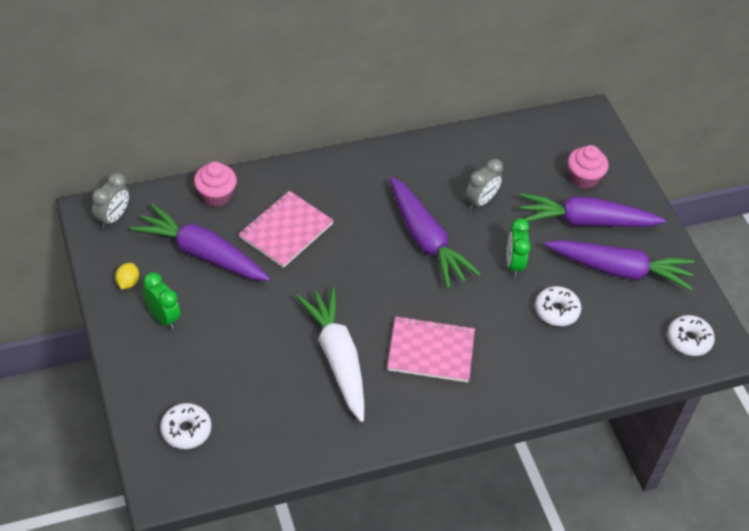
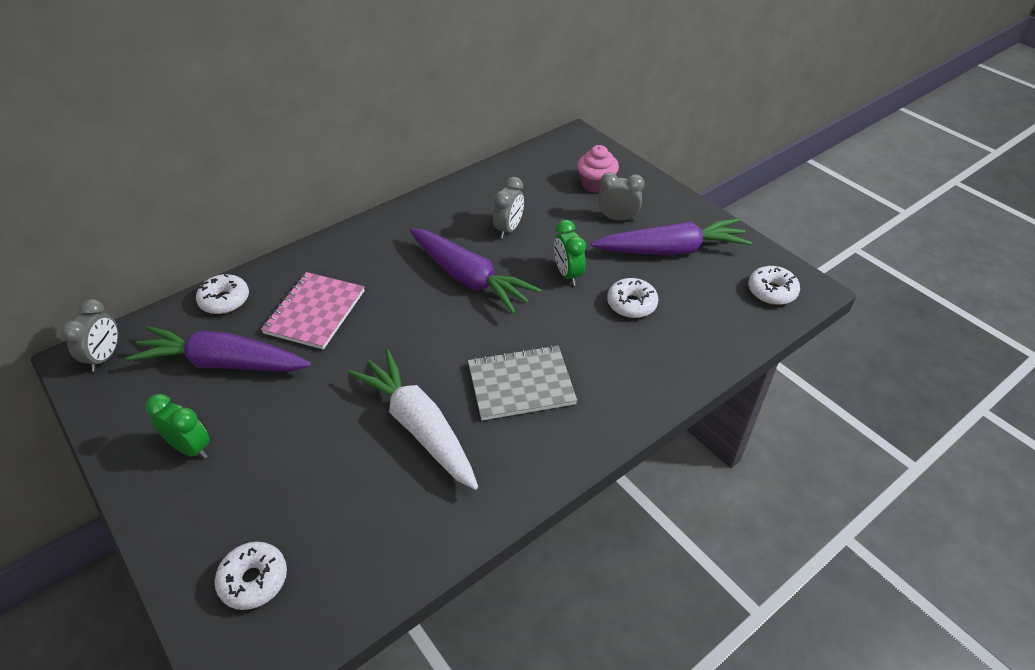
camera: 15 degrees left, 5 degrees down
yellow lemon [115,263,139,289] -> none
pink cupcake [194,162,237,207] -> white donut [196,274,249,314]
pink notebook [387,316,475,382] -> grey notebook [468,345,577,420]
purple carrot [520,193,666,227] -> grey clock [598,172,644,221]

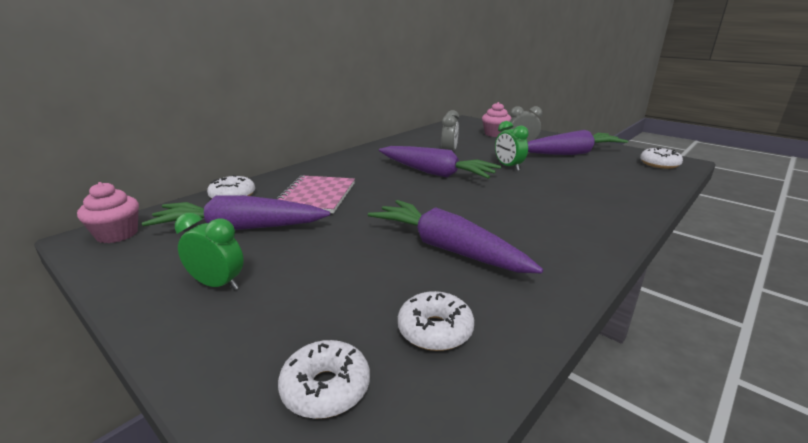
camera: 10 degrees left, 20 degrees down
grey clock [61,299,118,372] -> pink cupcake [77,182,139,243]
white carrot [348,350,478,490] -> purple carrot [368,200,543,273]
grey notebook [468,345,577,420] -> none
white donut [607,278,658,318] -> white donut moved to [398,291,474,351]

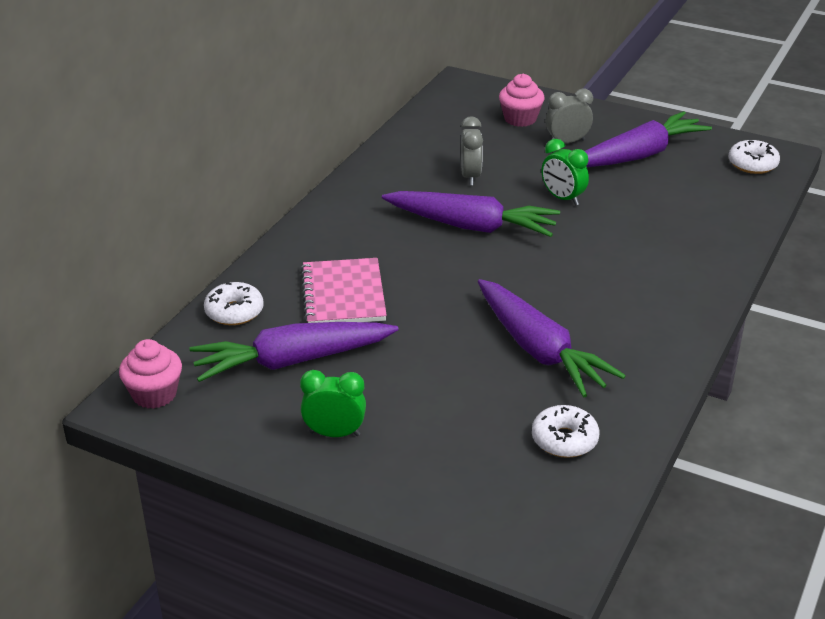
camera: 15 degrees left, 10 degrees up
white donut [278,340,370,419] -> none
purple carrot [368,200,543,273] -> purple carrot turned 150 degrees counterclockwise [478,279,626,397]

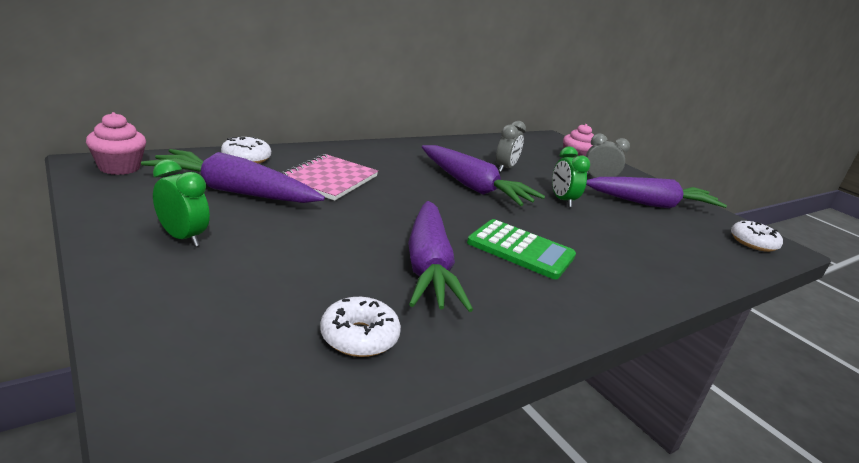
camera: 25 degrees right, 10 degrees down
none -> green calculator [467,219,576,279]

